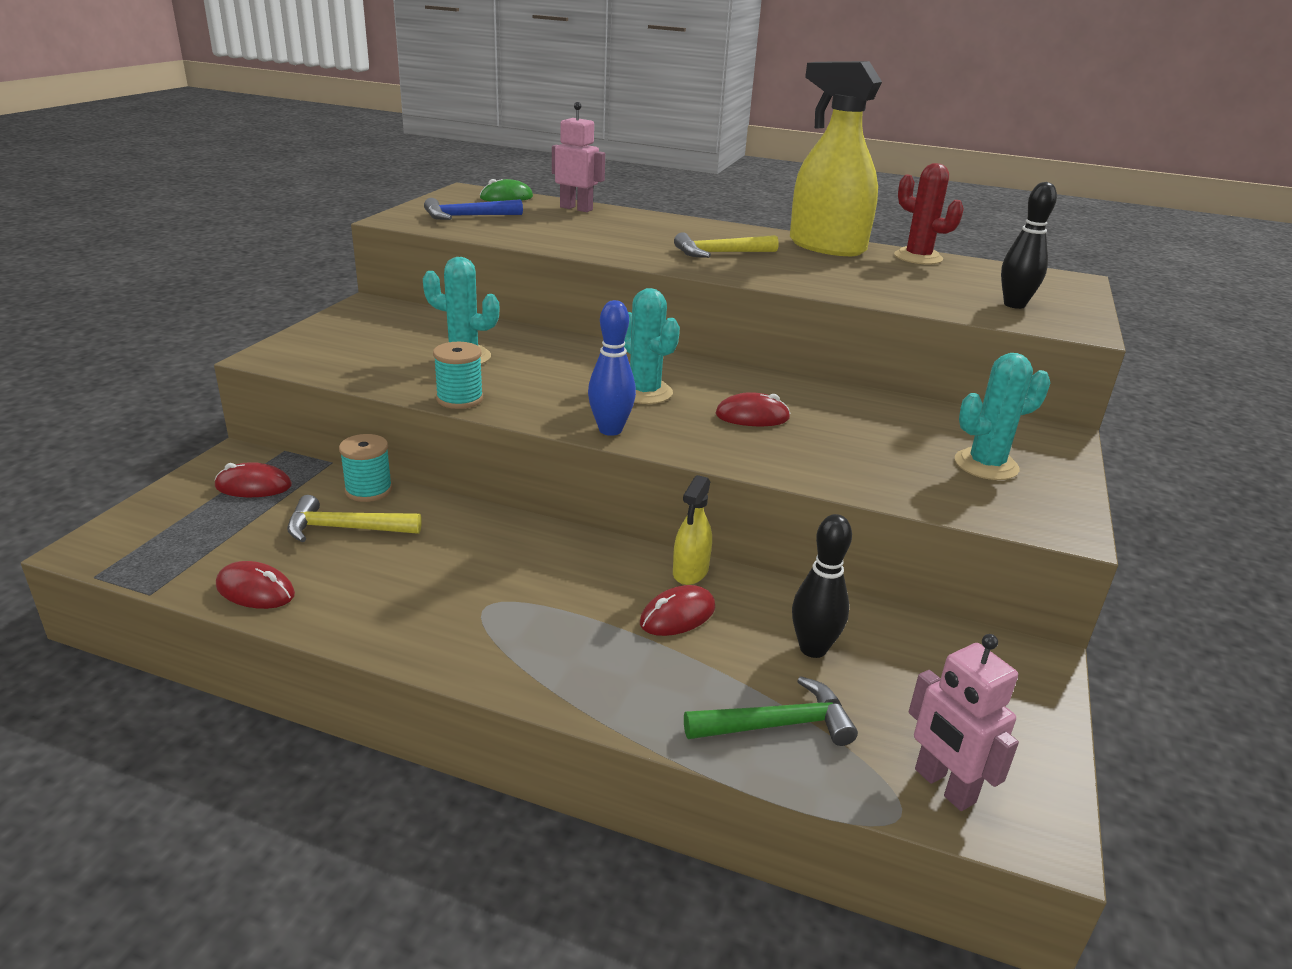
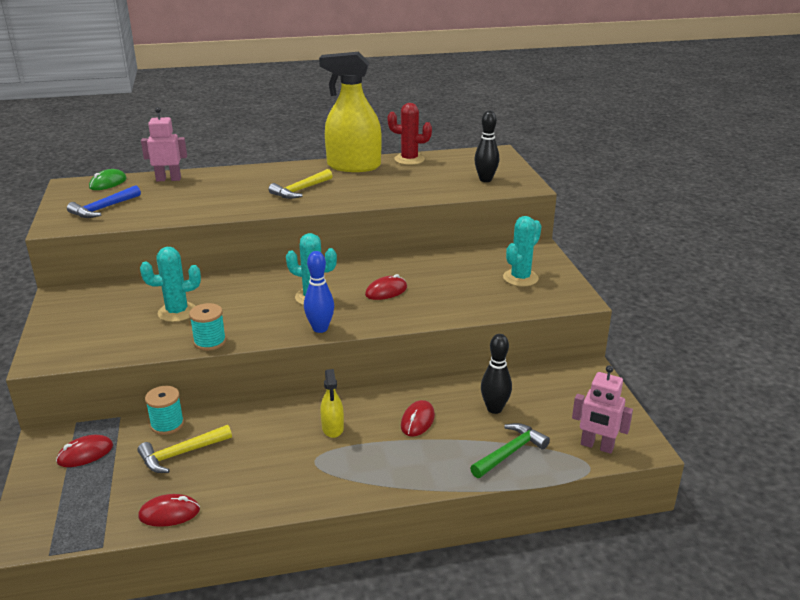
camera: 30 degrees left, 0 degrees up
yellow spray bottle [673,475,712,585] -> yellow spray bottle moved to [320,369,344,438]

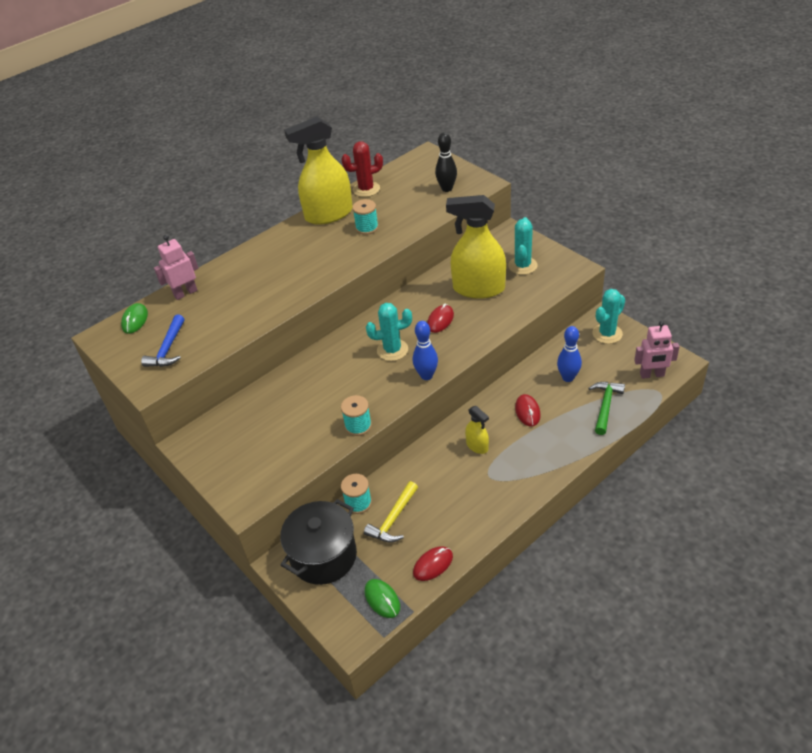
camera: 25 degrees left, 15 degrees up
red mouse [56,435,113,467] -> black pot [280,499,357,585]
turquoise cactus [140,247,201,322] -> turquoise cactus moved to [592,289,625,344]
yellow hammer [269,169,333,199] -> none
black bowling pin [481,334,512,414] -> blue bowling pin [557,326,582,382]
none -> turquoise spool [352,199,379,235]
none -> green mouse [365,579,400,618]
none -> yellow spray bottle [446,195,506,299]

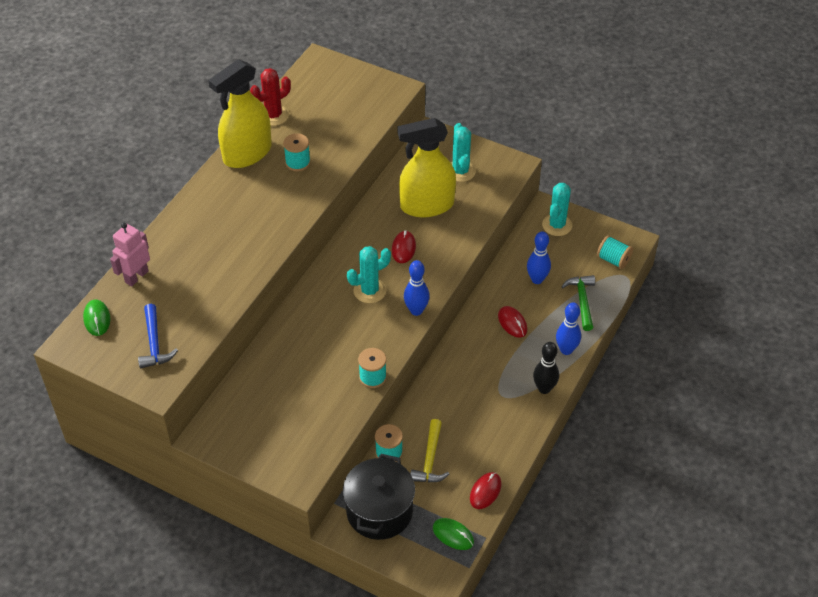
camera: 25 degrees left, 5 degrees up
black bowling pin [435,132,457,192] -> black bowling pin moved to [533,342,559,394]
yellow spray bottle [465,406,489,454] -> none
pink robot [634,321,680,379] -> turquoise spool [597,235,633,269]
none -> blue bowling pin [556,302,581,355]

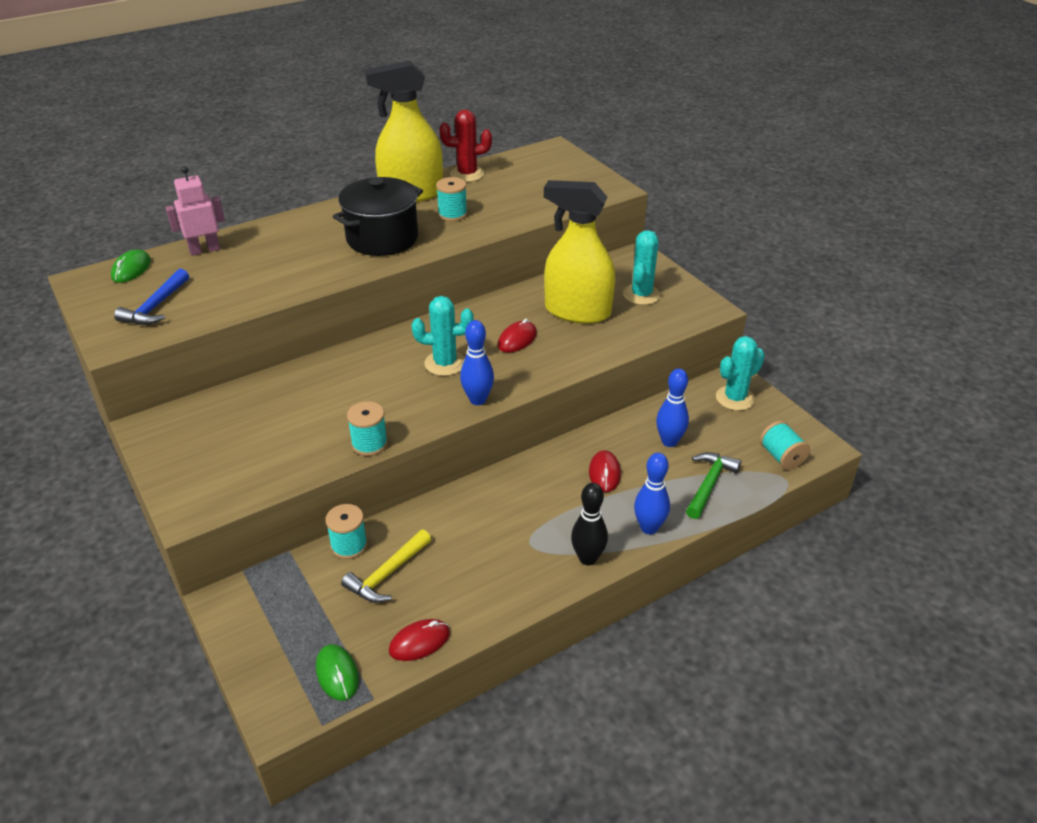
camera: 30 degrees right, 10 degrees down
black pot [343,454,415,540] -> black pot moved to [333,177,423,256]

